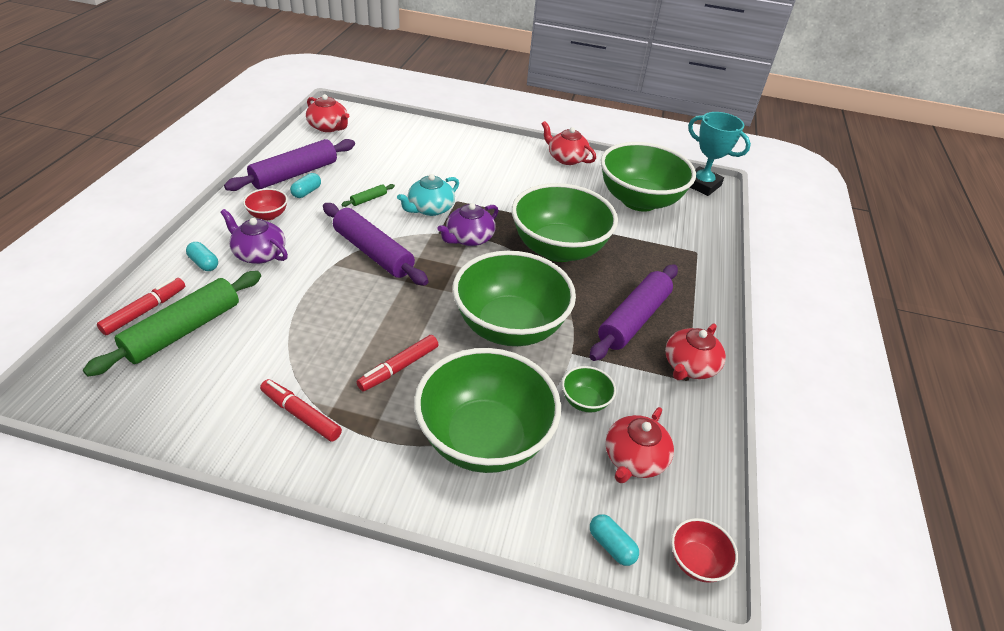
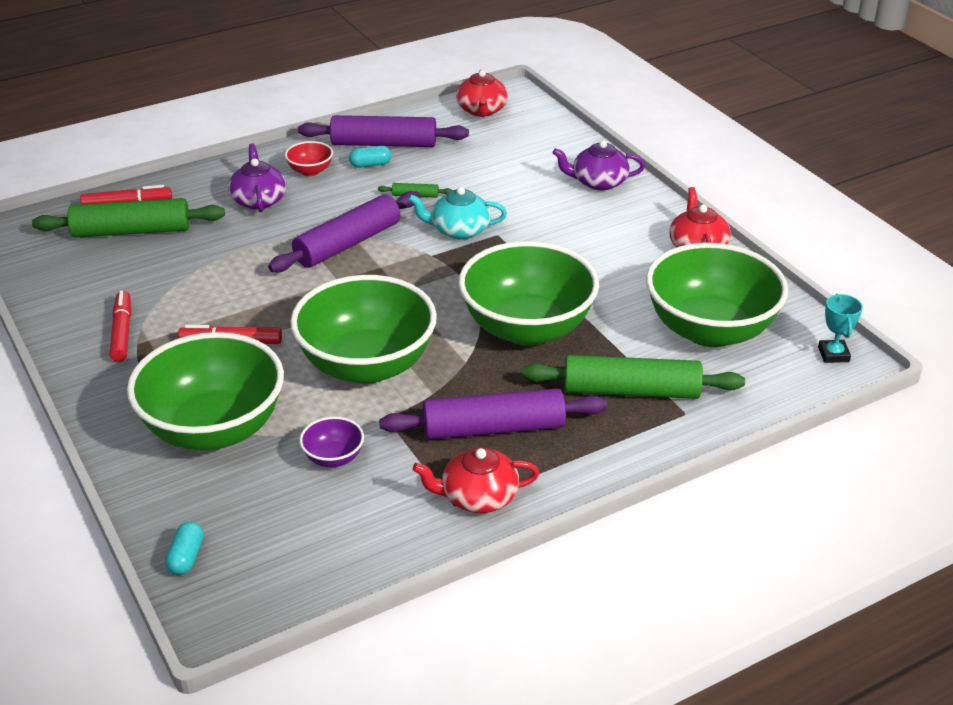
camera: 50 degrees right, 5 degrees down
turquoise capsule [186,242,218,271] -> none
purple rolling pin [323,203,429,286] -> purple rolling pin turned 45 degrees clockwise [268,191,420,272]
purple teapot [437,203,498,246] -> purple teapot moved to [552,140,645,191]
green bowl [562,366,616,412] -> purple bowl [300,417,364,467]
red teapot [605,407,674,483] -> none
red bowl [671,518,738,583] -> none
turquoise trophy [688,112,751,196] -> turquoise trophy [818,294,863,363], size x0.56
none -> green rolling pin [522,355,745,399]

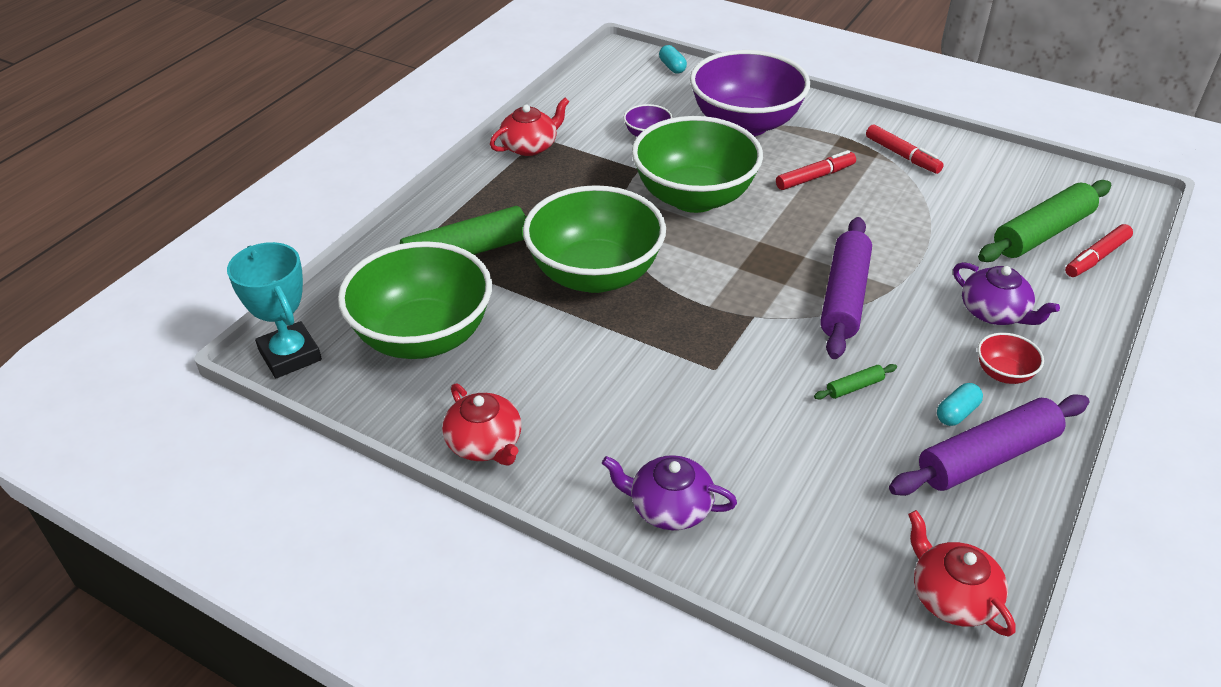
camera: 150 degrees right, 5 degrees up
green bowl [127,332,284,451] -> purple bowl [690,50,810,136]
purple rolling pin [379,388,607,439] -> none
turquoise teapot [408,187,507,239] -> none
purple teapot [552,140,645,191] -> purple teapot turned 135 degrees counterclockwise [602,455,737,530]
turquoise trophy [818,294,863,363] -> turquoise trophy [227,242,322,378], size x1.77

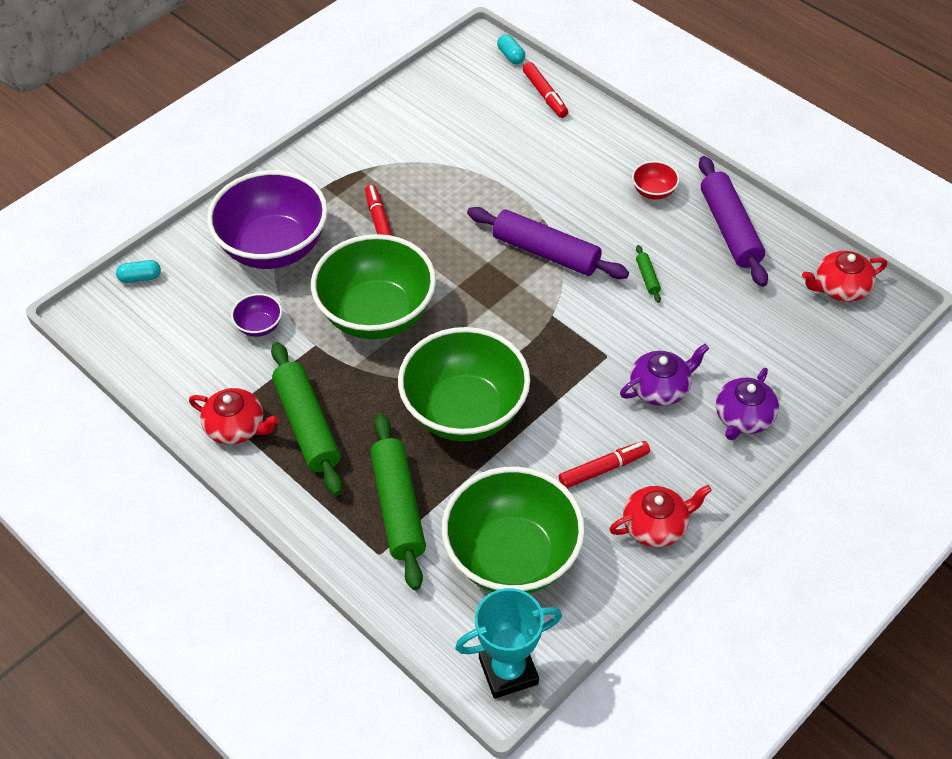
camera: 75 degrees left, 10 degrees up
red teapot [490,98,569,156] -> red teapot turned 135 degrees clockwise [189,388,279,445]
red marker [866,124,944,174] -> red marker moved to [559,441,650,488]
turquoise capsule [937,383,983,426] -> turquoise capsule moved to [497,34,525,64]
purple teapot [953,262,1060,325] -> purple teapot moved to [620,344,709,406]
green rolling pin [978,180,1111,262] -> green rolling pin moved to [271,342,343,496]

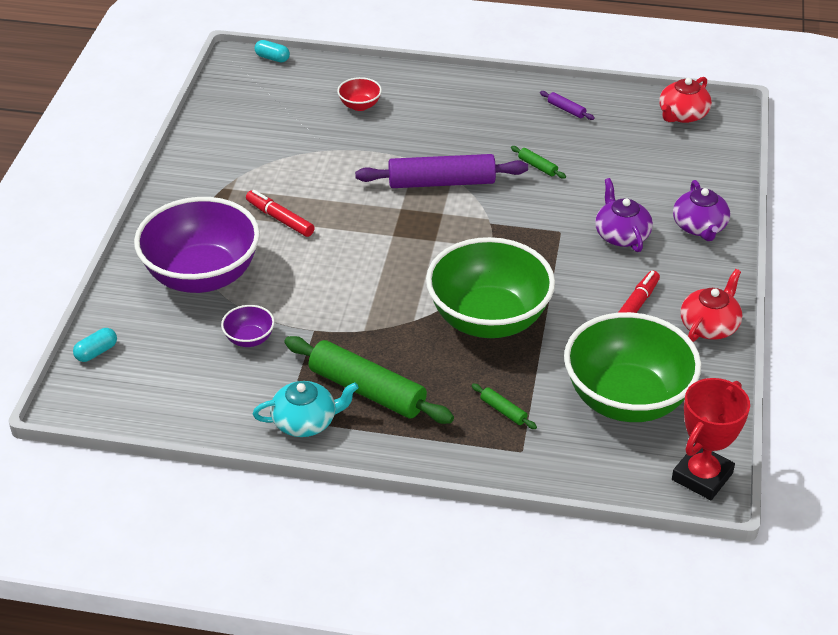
camera: 35 degrees left, 10 degrees down
red teapot [189,388,279,445] -> turquoise teapot [253,381,359,437]
green bowl [311,234,436,339] -> none
green rolling pin [370,414,426,590] -> green rolling pin [472,384,537,429], size x0.42
turquoise trophy [455,588,562,699] -> red trophy [672,378,750,500]
red marker [523,62,568,118] -> none
purple teapot [620,344,709,406] -> purple teapot turned 45 degrees counterclockwise [595,178,653,252]
red bowl [632,161,680,200] -> red bowl moved to [337,77,382,111]
purple rolling pin [699,156,768,287] -> purple rolling pin [540,91,595,120], size x0.42

